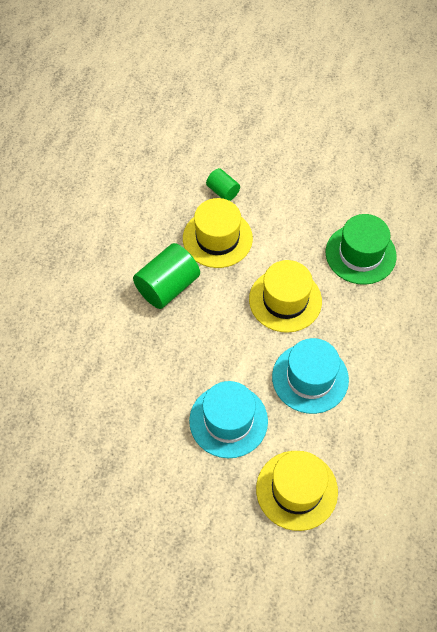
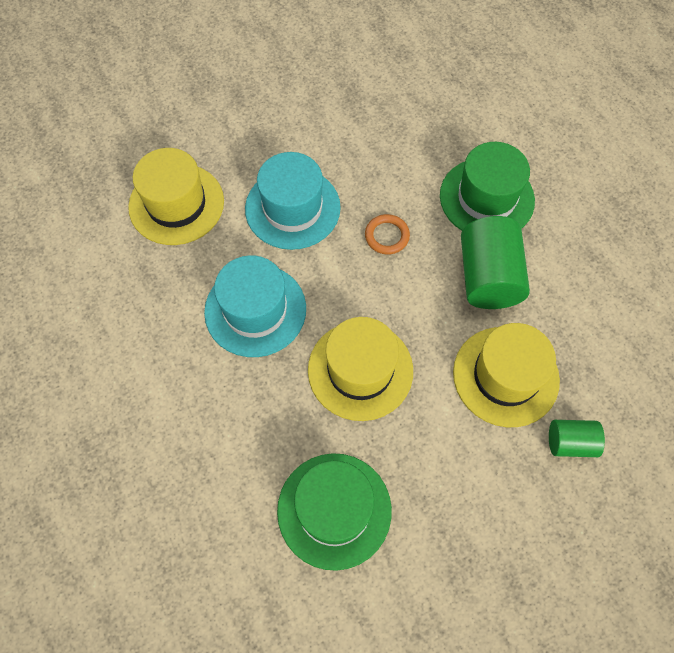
camera: 135 degrees right, 5 degrees up
none -> orange ring [365,214,410,255]
none -> green hat [440,142,535,231]

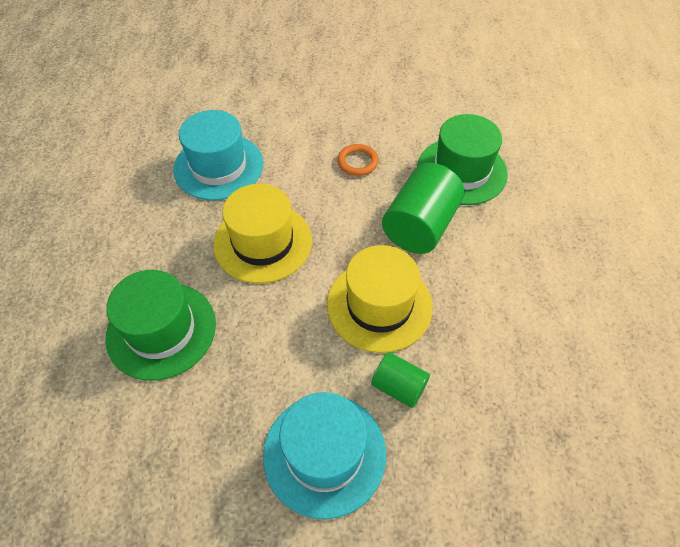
camera: 30 degrees right, 10 degrees down
yellow hat [128,148,224,245] -> none
turquoise hat [245,152,341,250] -> turquoise hat moved to [263,392,386,519]

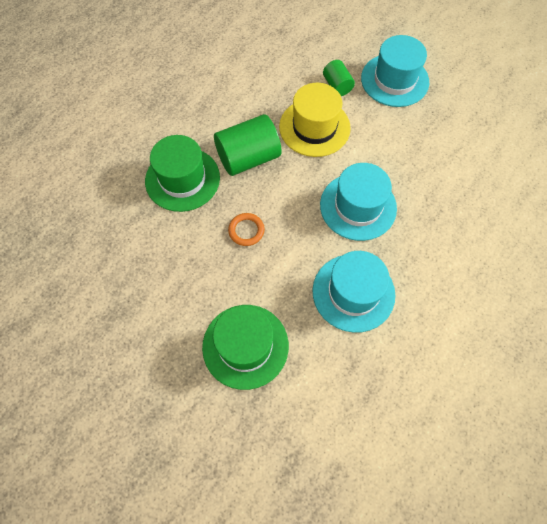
camera: 145 degrees left, 10 degrees up
green hat [106,270,216,381] -> green hat moved to [202,305,289,390]
yellow hat [213,184,312,284] -> turquoise hat [320,163,397,241]

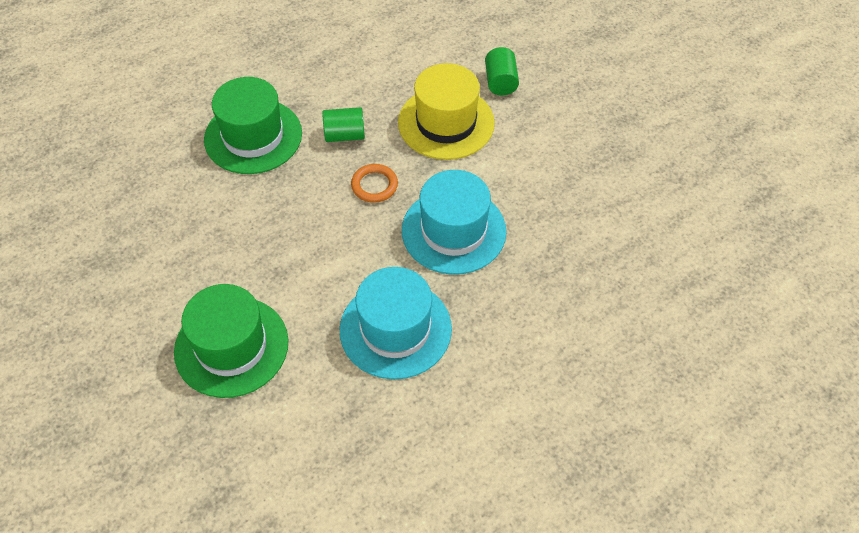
camera: 20 degrees right, 10 degrees down
green cylinder [214,114,282,176] -> green cylinder [322,107,365,142], size x0.55
orange ring [228,213,265,246] -> orange ring moved to [351,164,398,203]
turquoise hat [361,35,429,107] -> none

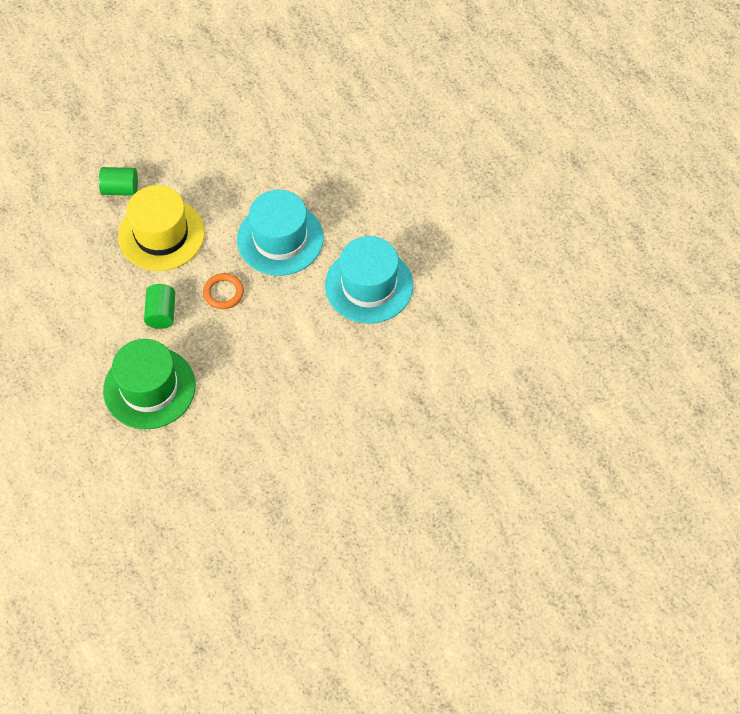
camera: 85 degrees left, 5 degrees up
green hat [174,284,288,398] -> none

